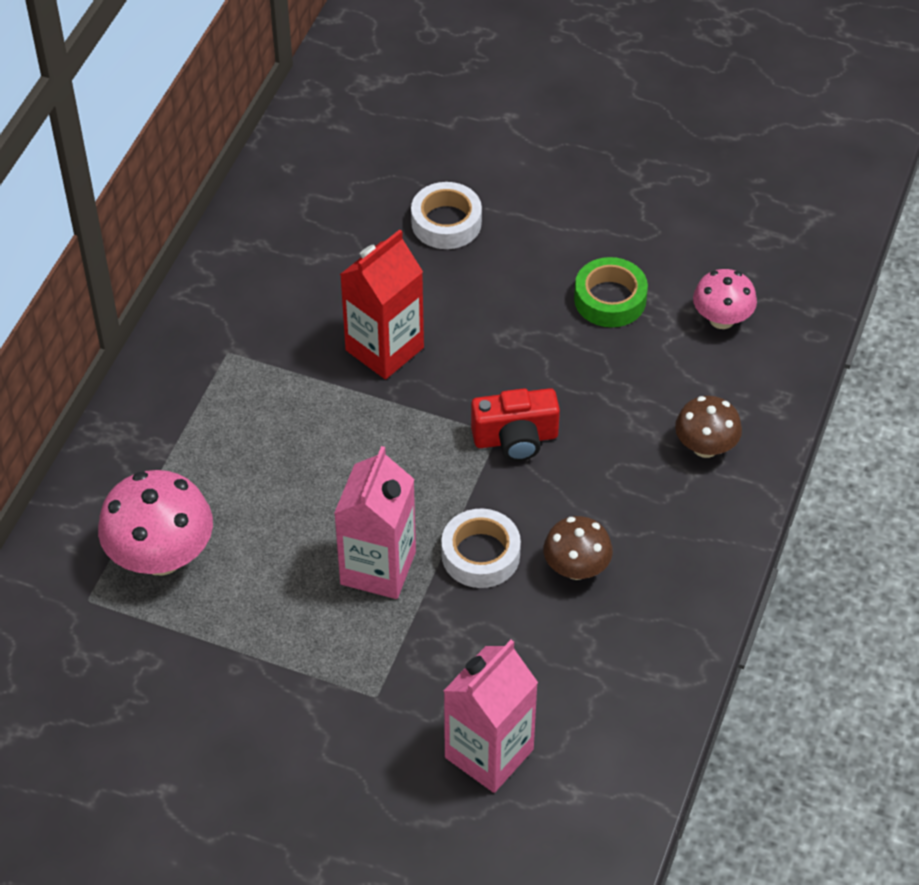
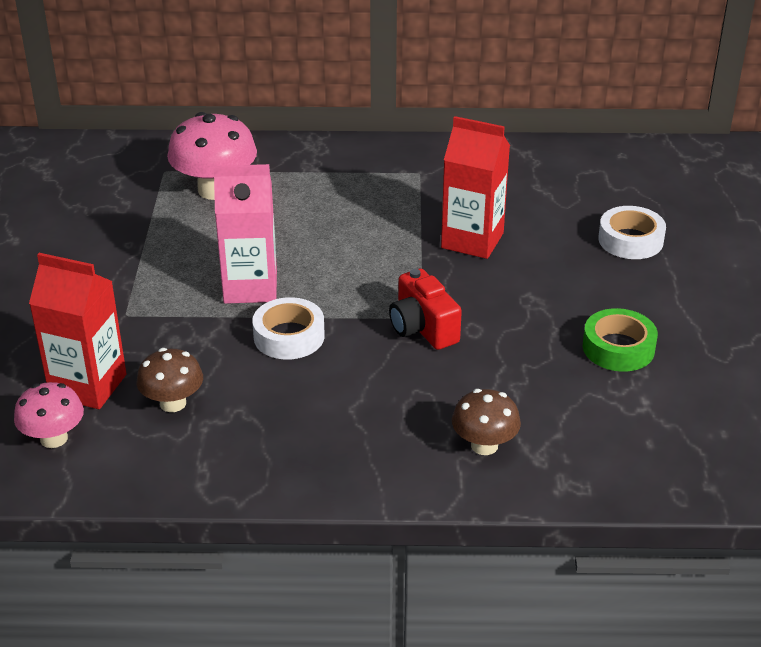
camera: 70 degrees right, 15 degrees down
pink carton [444,640,538,793] -> red carton [29,253,127,409]
brown mushroom [543,516,613,580] -> brown mushroom moved to [137,348,203,412]
pink mushroom [693,269,757,329] -> pink mushroom moved to [14,382,84,448]

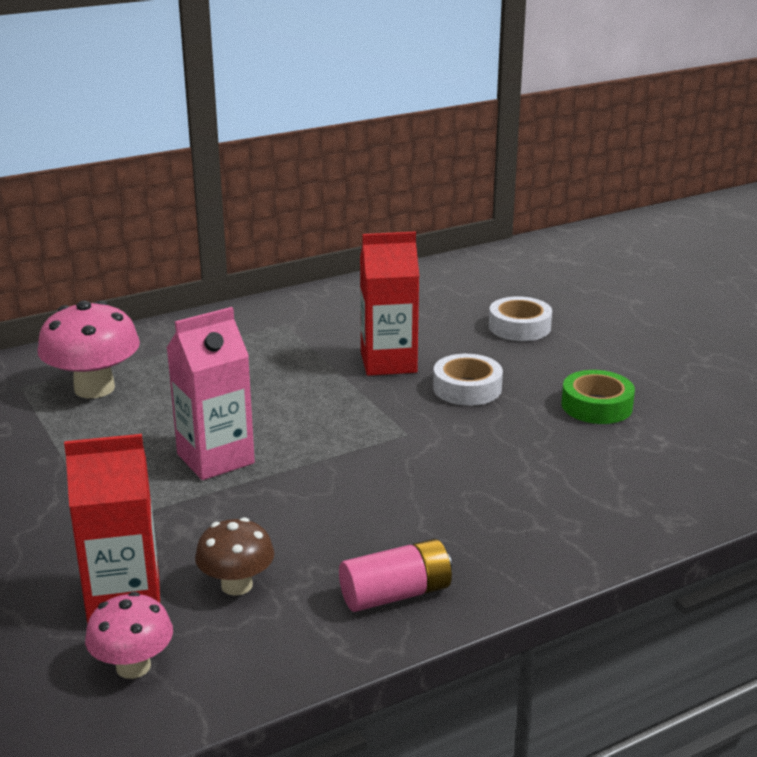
camera: 30 degrees left, 10 degrees down
white tape [252,297,325,360] -> white tape moved to [433,354,503,406]
red camera [389,268,462,350] -> none
brown mushroom [452,389,521,455] -> none
none -> pink battery [339,539,452,612]

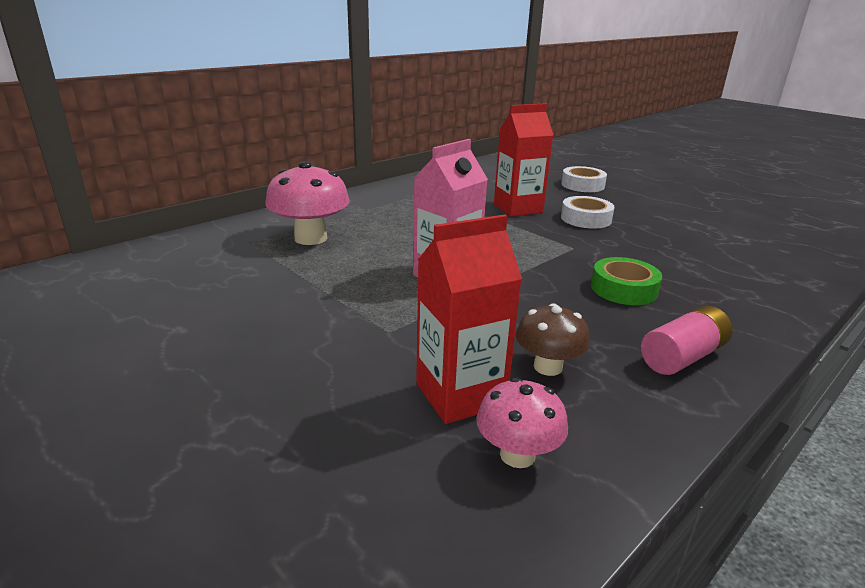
camera: 15 degrees left, 0 degrees up
green tape [561,370,635,424] -> green tape moved to [591,257,662,305]

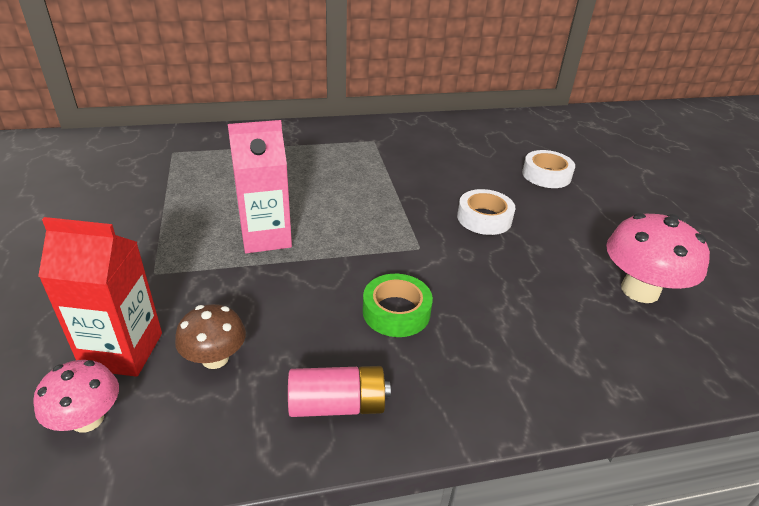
camera: 30 degrees right, 10 degrees up
pink mushroom [265,161,350,245] -> pink mushroom moved to [606,213,710,303]
red carton [494,103,553,217] -> none

